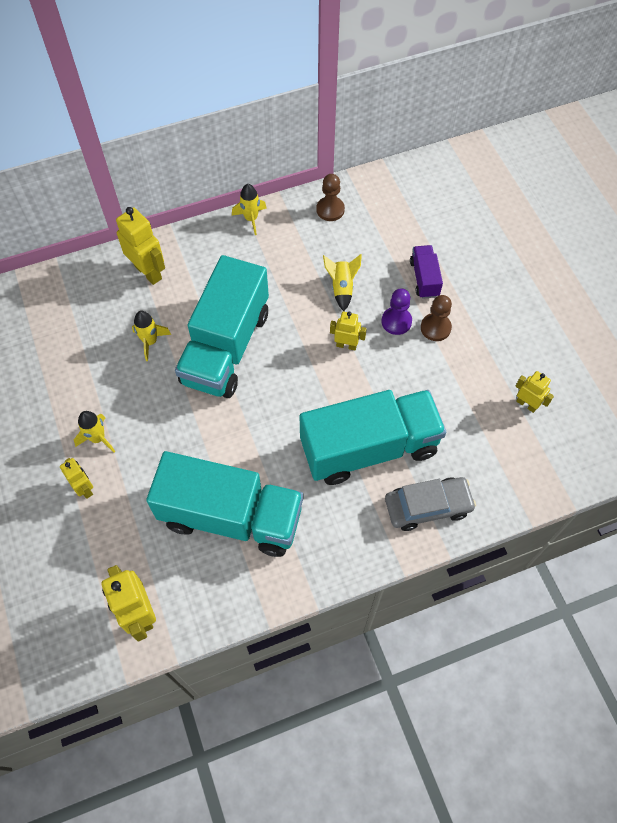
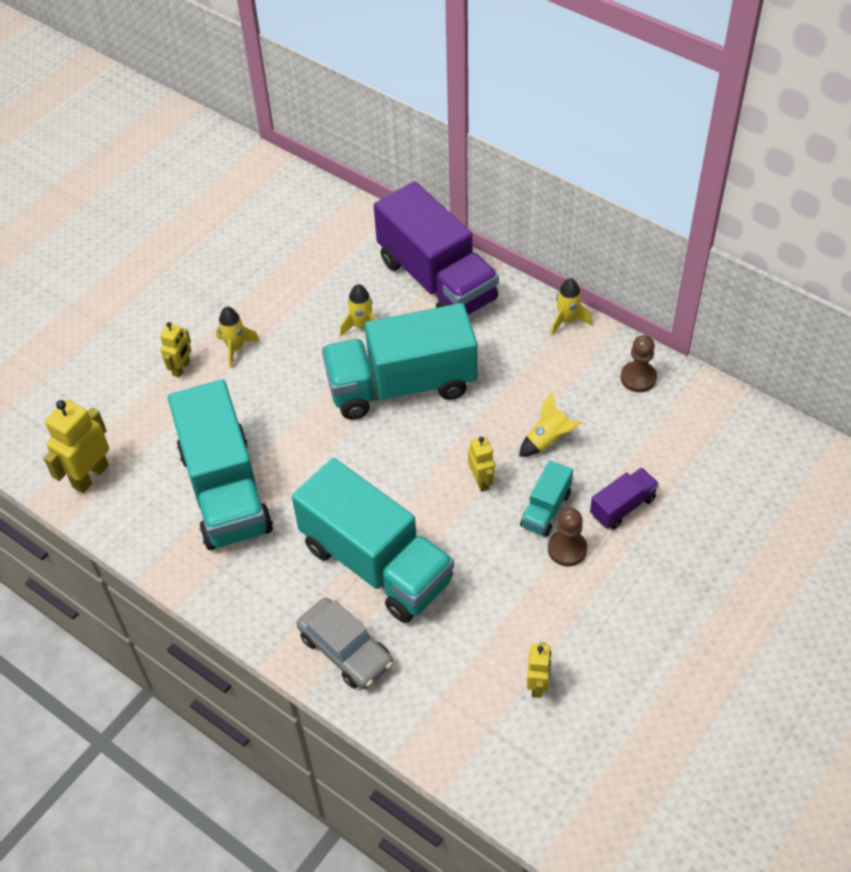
camera: 60 degrees right, 10 degrees down
yellow robot [116,207,165,285] -> purple truck [374,181,499,315]
purple pawn [381,289,412,335] -> turquoise truck [520,460,573,537]

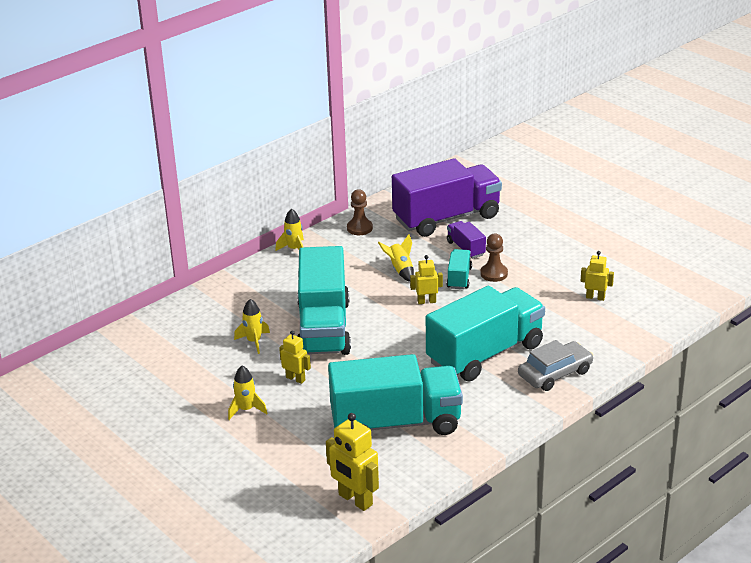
camera: 80 degrees left, 20 degrees down
yellow robot [160,322,191,378] -> yellow robot moved to [279,331,311,384]
purple truck [374,181,499,315] -> purple truck moved to [392,158,502,237]
turquoise truck [520,460,573,537] -> turquoise truck turned 120 degrees counterclockwise [446,249,472,289]

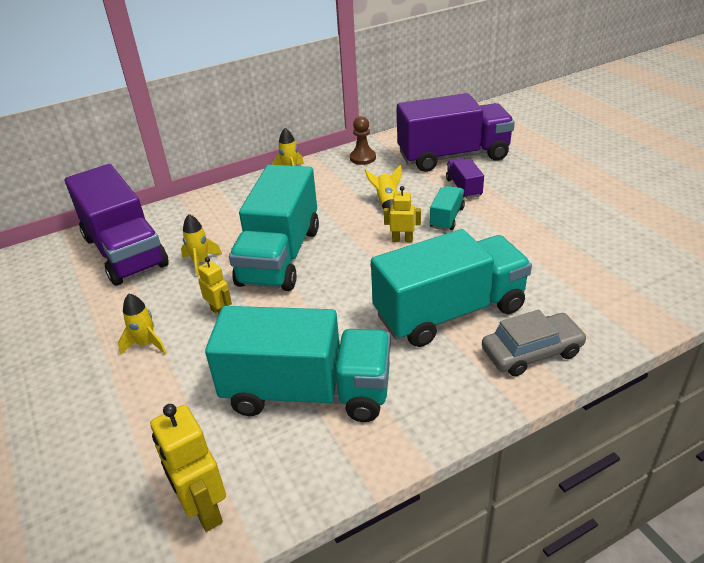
camera: 15 degrees right, 5 degrees up
brown pawn [480,234,508,282] -> none
yellow robot [581,251,614,301] -> none
none -> purple truck [65,164,169,286]

